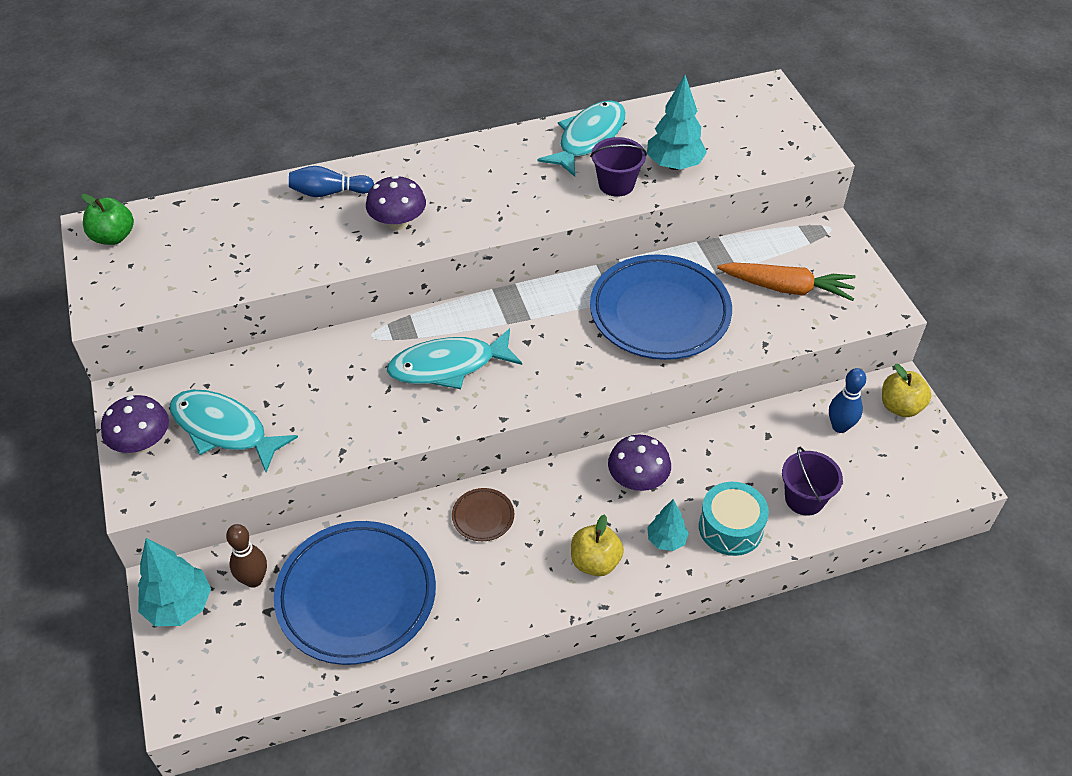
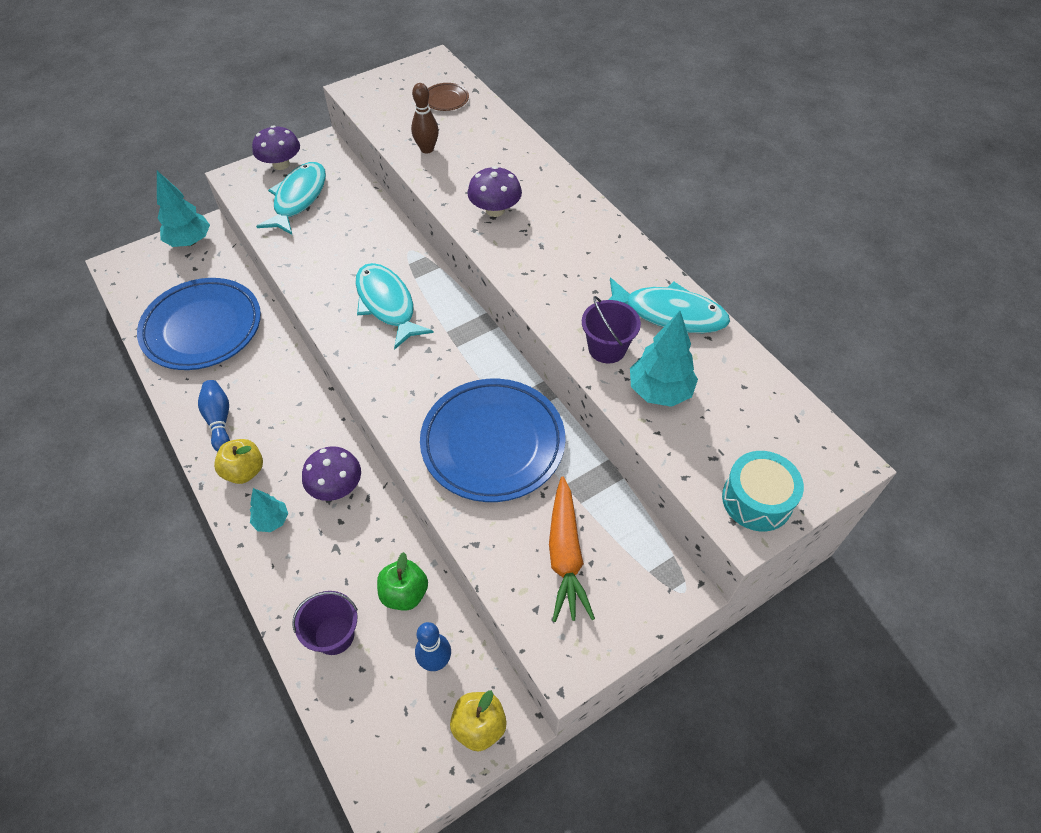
camera: 75 degrees right, 5 degrees up
green apple [82,194,134,245] -> green apple moved to [377,552,428,610]
brown bowling pin [226,524,267,588] -> brown bowling pin moved to [411,83,439,154]
blue bowling pin [289,166,374,197] -> blue bowling pin moved to [198,380,230,452]
brown plate [452,488,514,541] -> brown plate moved to [428,83,469,111]
turquoise drum [699,482,769,556] -> turquoise drum moved to [722,451,804,531]

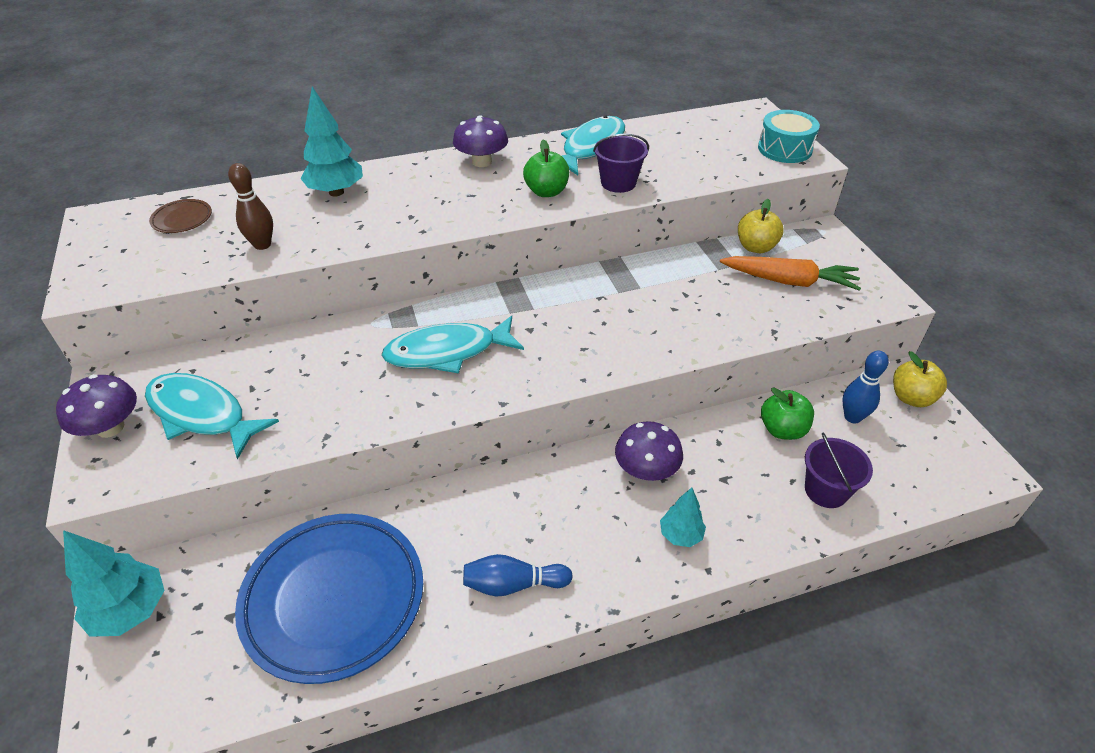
camera: 75 degrees left, 10 degrees down
yellow apple [214,439,263,484] -> yellow apple moved to [738,199,784,253]
blue plate [420,379,566,502] -> none
purple mushroom [467,166,522,217] -> purple mushroom moved to [453,115,508,167]
turquoise tree [630,311,698,407] -> turquoise tree moved to [300,87,363,197]
none -> green apple [523,139,569,197]

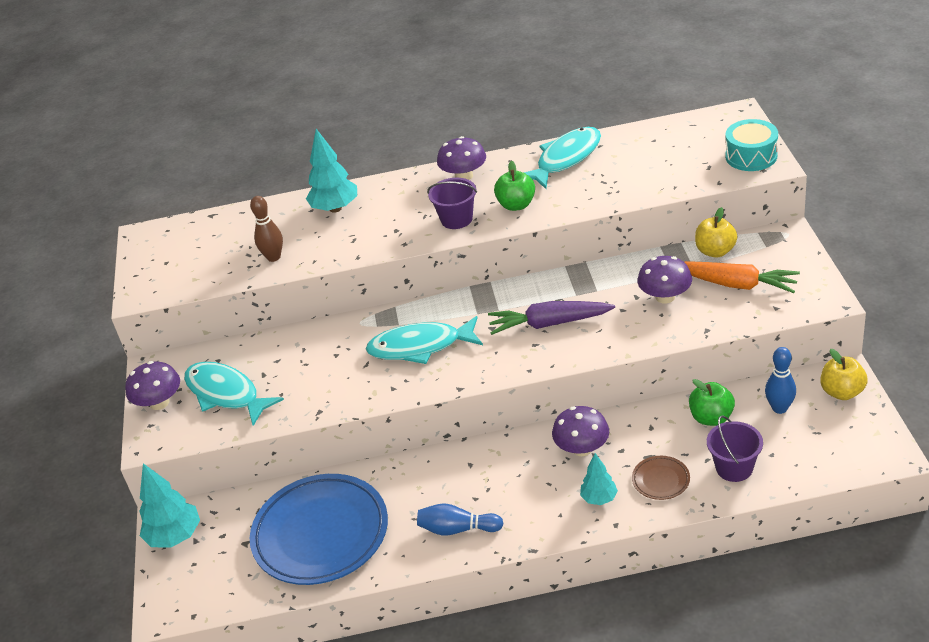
camera: 15 degrees right, 5 degrees down
brown plate [149,199,212,233] -> brown plate moved to [632,456,690,500]
purple bucket [593,134,649,193] -> purple bucket moved to [427,178,477,229]
none -> purple carrot [488,301,615,335]
none -> purple mushroom [637,256,692,304]

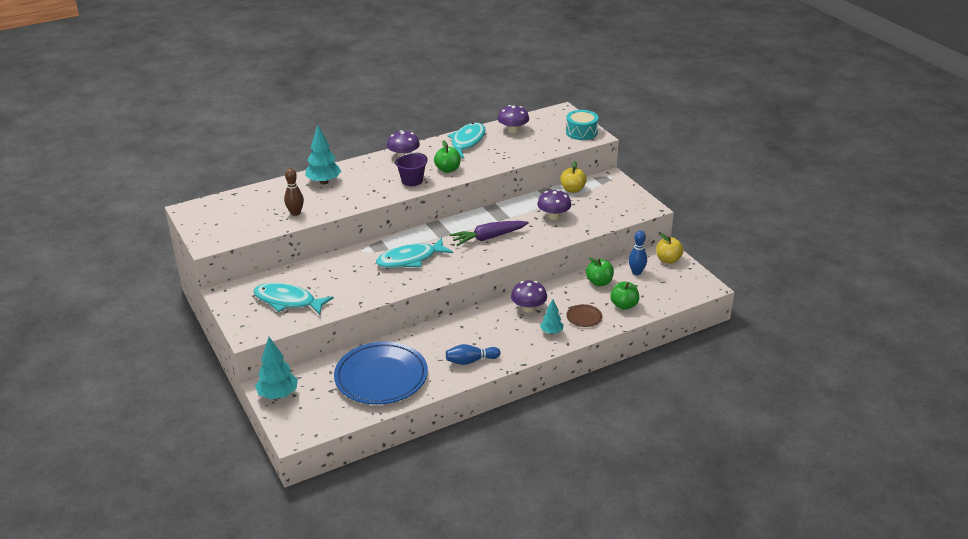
camera: 25 degrees left, 5 degrees down
purple mushroom [125,361,180,410] -> purple mushroom moved to [498,105,529,133]
orange carrot [685,261,800,293] -> none
purple bucket [707,415,763,482] -> green apple [610,282,639,310]

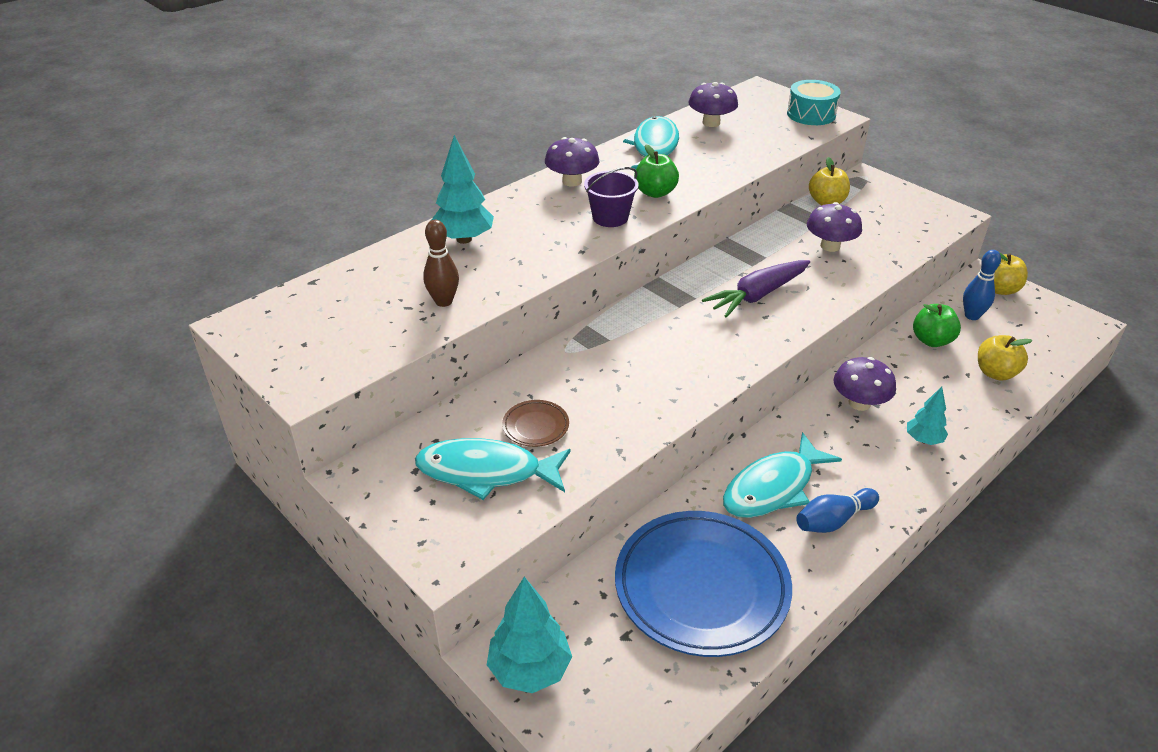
camera: 15 degrees left, 5 degrees up
turquoise fish [376,238,453,268] -> turquoise fish moved to [723,432,842,518]
brown plate [566,304,602,327] -> brown plate moved to [502,400,569,447]
green apple [610,282,639,310] -> yellow apple [978,335,1033,381]

